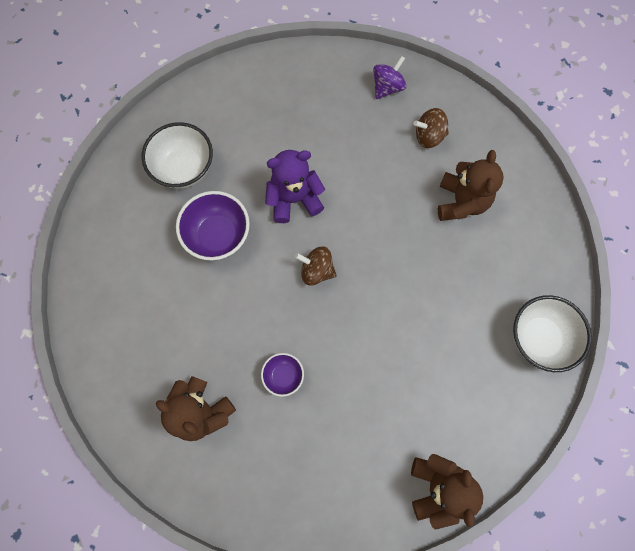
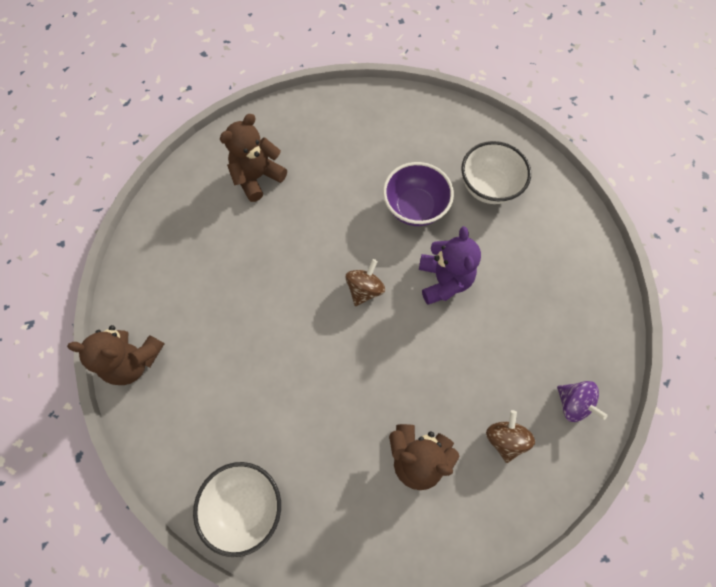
camera: 100 degrees right, 5 degrees down
purple bowl [261,353,304,397] -> none

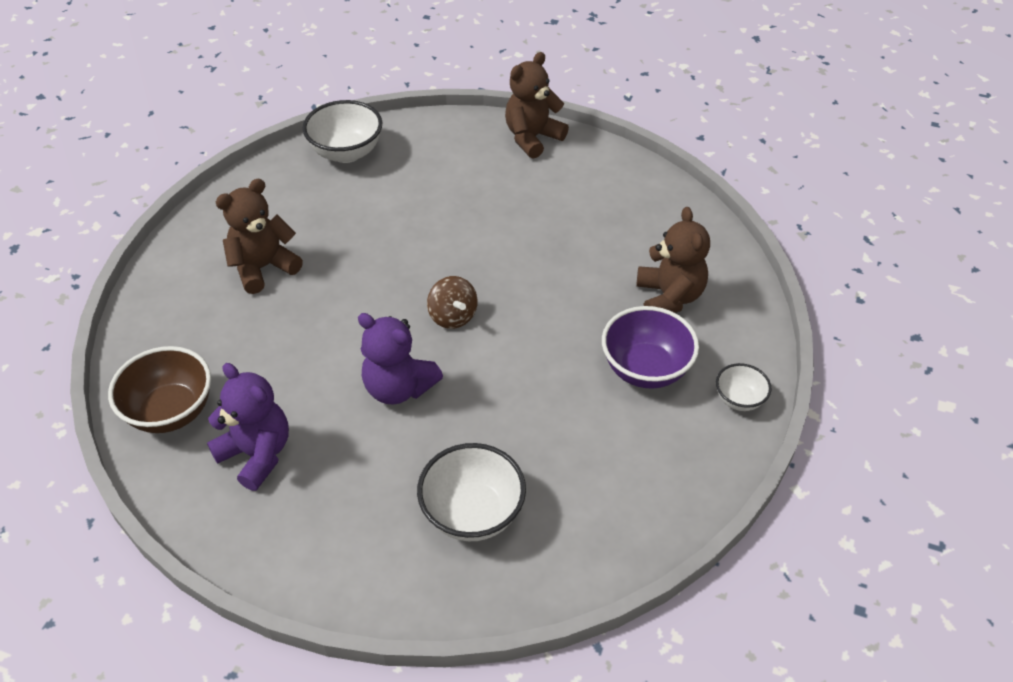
camera: 125 degrees right, 20 degrees down
purple bowl [383,162,454,226] -> purple bowl moved to [602,306,699,389]
brown spinning top [486,410,535,463] -> none
purple spinning top [557,381,608,422] -> brown bowl [108,346,211,433]
none -> purple teddy bear [207,363,289,491]
none -> white bowl [716,363,771,411]

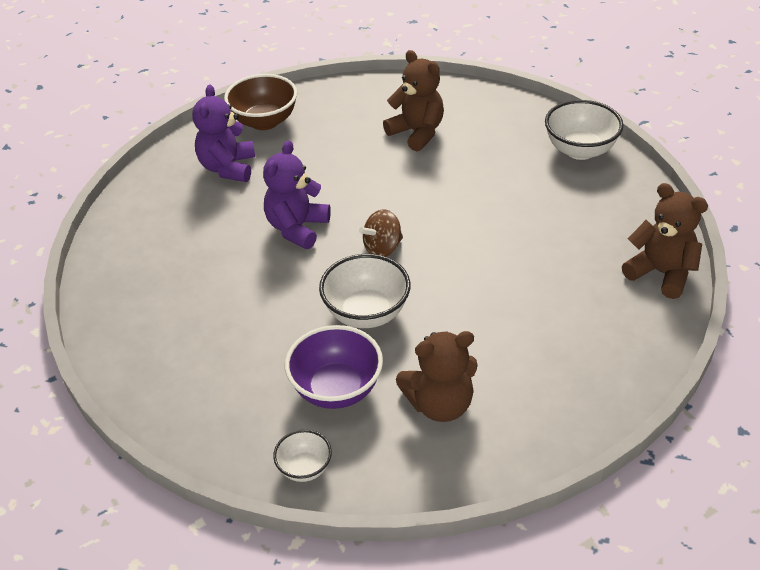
camera: 85 degrees right, 5 degrees down
purple teddy bear [207,363,289,491] -> purple teddy bear turned 150 degrees clockwise [192,85,255,182]
white bowl [417,443,526,541] -> white bowl moved to [319,254,411,328]

